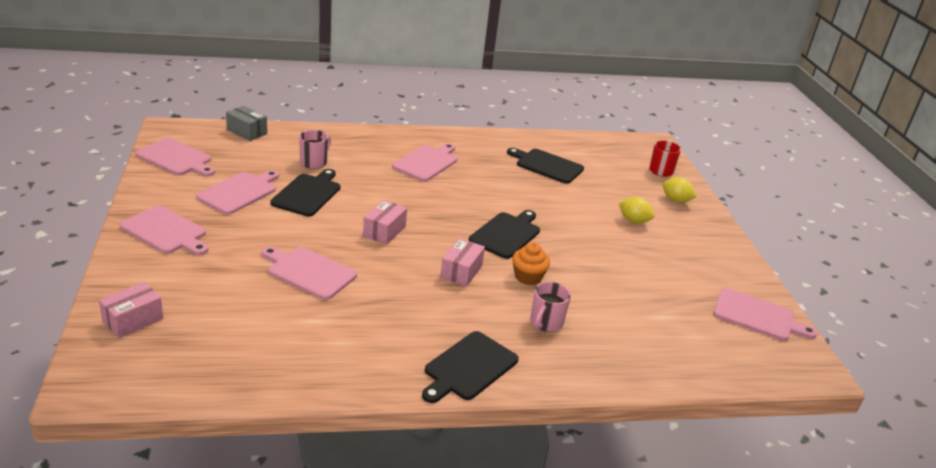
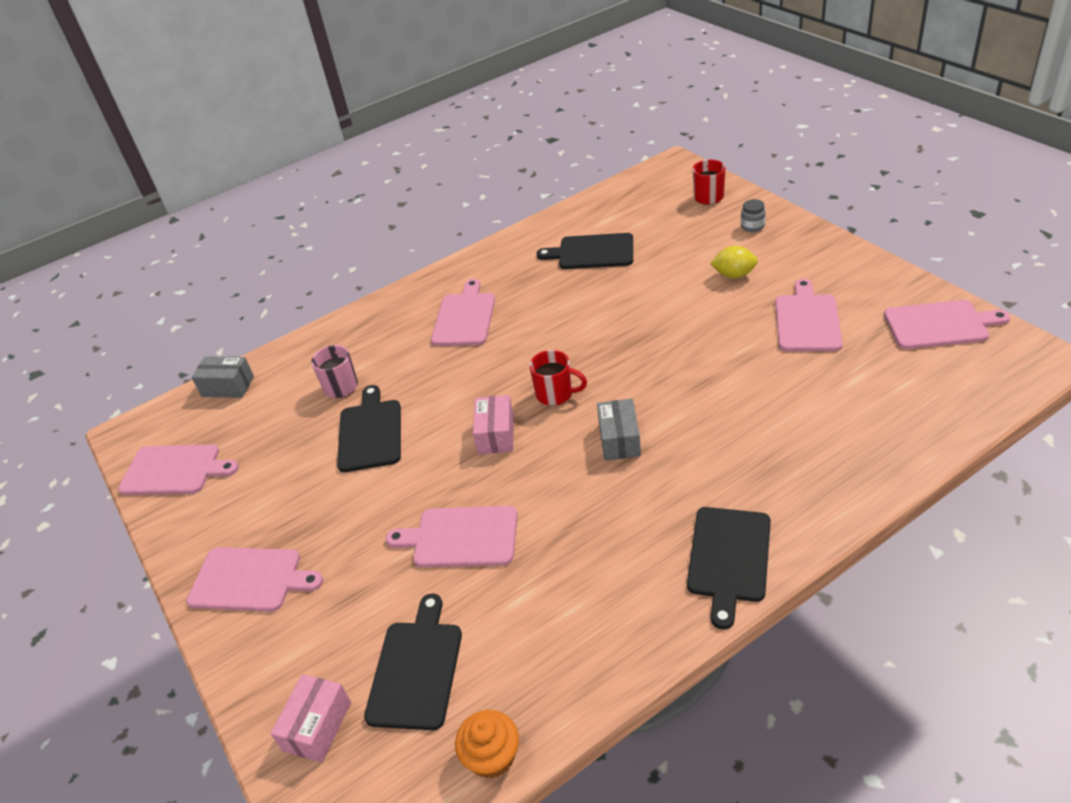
camera: 15 degrees left, 10 degrees up
pink cutting board [196,170,279,215] -> pink cutting board moved to [775,279,842,351]
pink box [440,238,485,287] -> grey box [597,399,641,461]
black cutting board [469,210,540,259] -> black cutting board moved to [364,594,462,730]
orange cupcake [512,243,550,285] -> orange cupcake moved to [455,710,519,779]
pink mug [530,282,571,332] -> none
yellow lemon [663,177,697,203] -> grey jar [741,199,766,232]
none -> red mug [529,350,587,406]

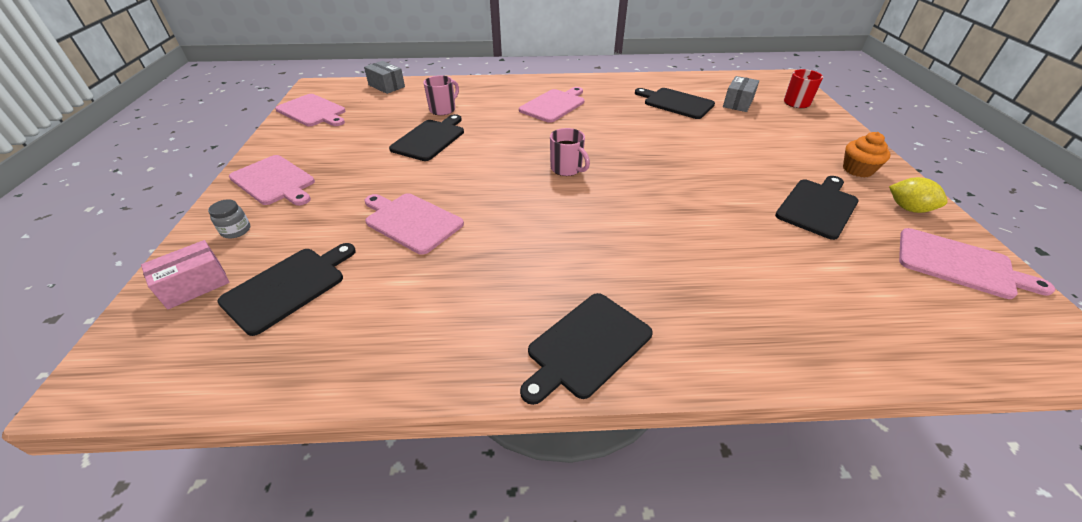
camera: 25 degrees right, 0 degrees up
orange cupcake [455,710,519,779] -> orange cupcake moved to [843,132,891,178]
pink box [473,395,514,454] -> none
red mug [529,350,587,406] -> pink mug [550,128,590,176]
grey box [597,399,641,461] -> grey box moved to [723,76,759,112]
yellow lemon [710,246,758,278] -> yellow lemon moved to [889,177,948,213]
grey jar [741,199,766,232] -> grey jar moved to [208,199,250,239]
pink cutting board [775,279,842,351] -> black cutting board [775,176,859,240]

